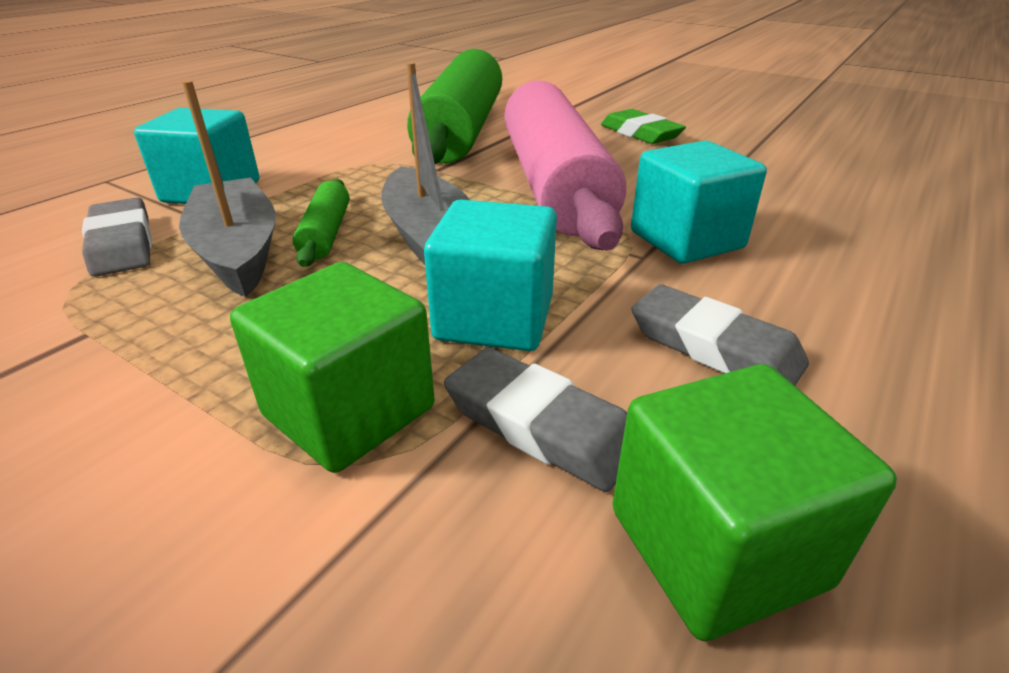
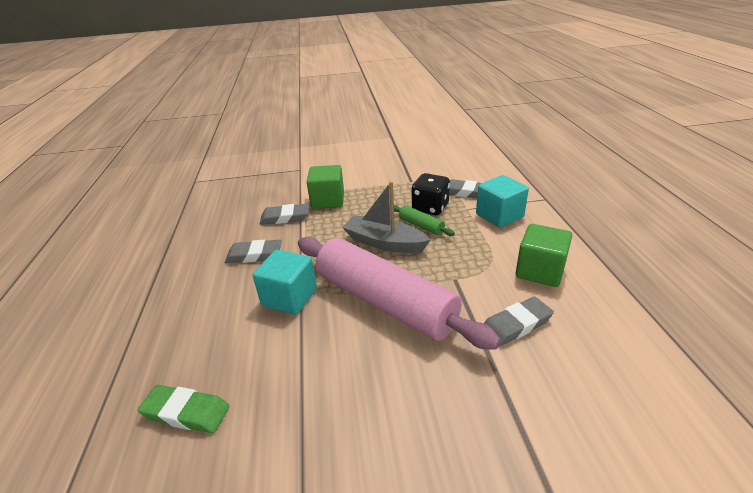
camera: 140 degrees right, 0 degrees up
grey boat [179,80,276,297] -> black dice [412,173,450,215]
green rolling pin [407,49,502,164] -> grey eraser [484,297,554,347]
turquoise cube [424,200,557,351] -> none
green eraser [601,109,686,144] -> green eraser moved to [138,385,229,433]
green cube [612,364,897,641] -> green cube moved to [515,224,572,287]

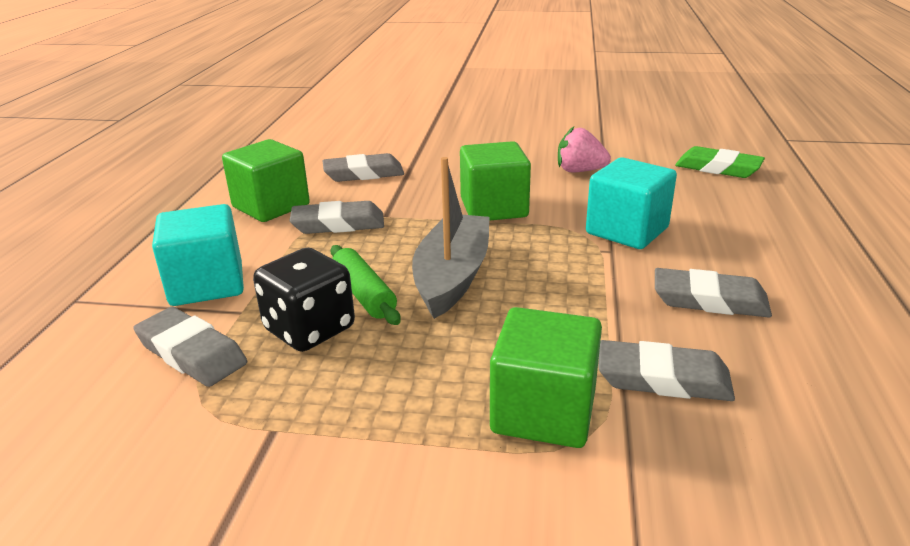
camera: 165 degrees left, 5 degrees down
pink rolling pin [298,237,501,350] -> green cube [460,141,531,221]
grey boat [342,181,431,253] -> grey boat turned 120 degrees counterclockwise [412,157,490,319]
none -> grey eraser [290,201,384,234]
none -> pink strawberry [558,127,611,173]

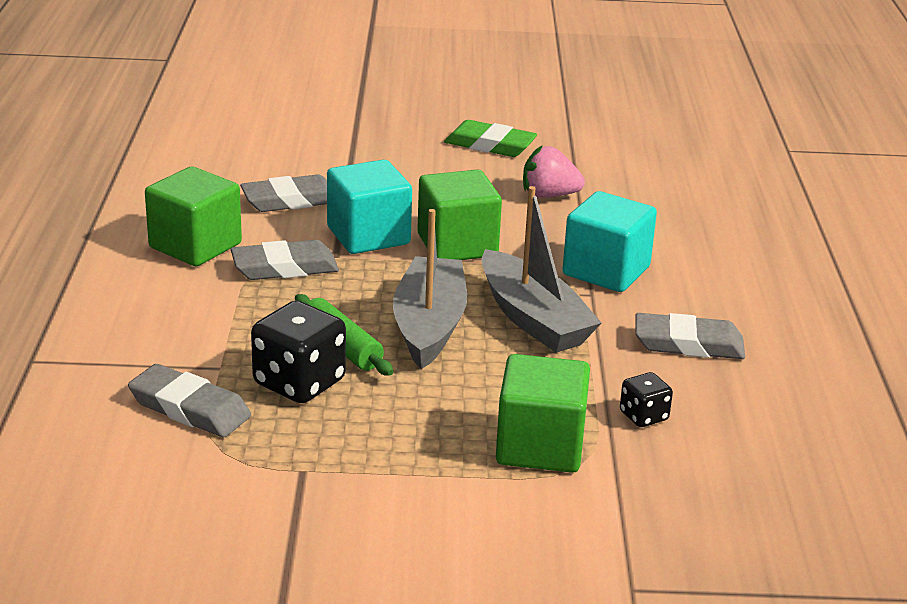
camera: 10 degrees left, 0 degrees up
turquoise cube [152,204,244,306] -> turquoise cube moved to [327,160,412,254]
grey eraser [598,340,735,401] -> black dice [620,372,673,427]
green eraser [675,146,765,178] -> green eraser moved to [444,120,537,157]
none -> grey boat [481,186,602,353]

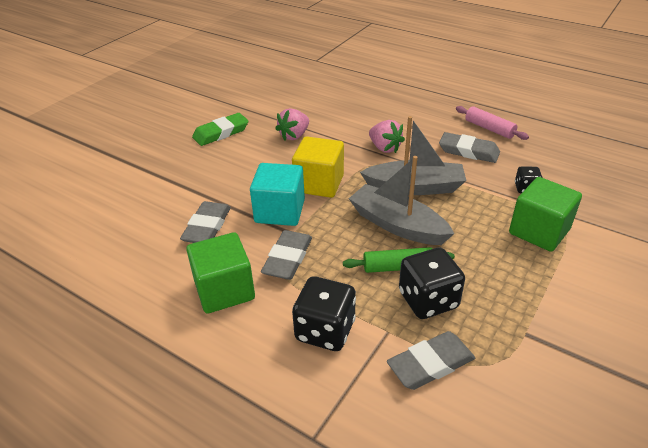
camera: 55 degrees left, 10 degrees up
green cube [417,170,502,260] -> yellow cube [292,136,344,198]
turquoise cube [562,191,657,292] -> pink strawberry [369,120,405,153]
grey eraser [635,313,745,359] -> grey eraser turned 75 degrees clockwise [439,132,500,163]
none -> black dice [292,276,356,351]
none -> pink rolling pin [456,106,529,140]

